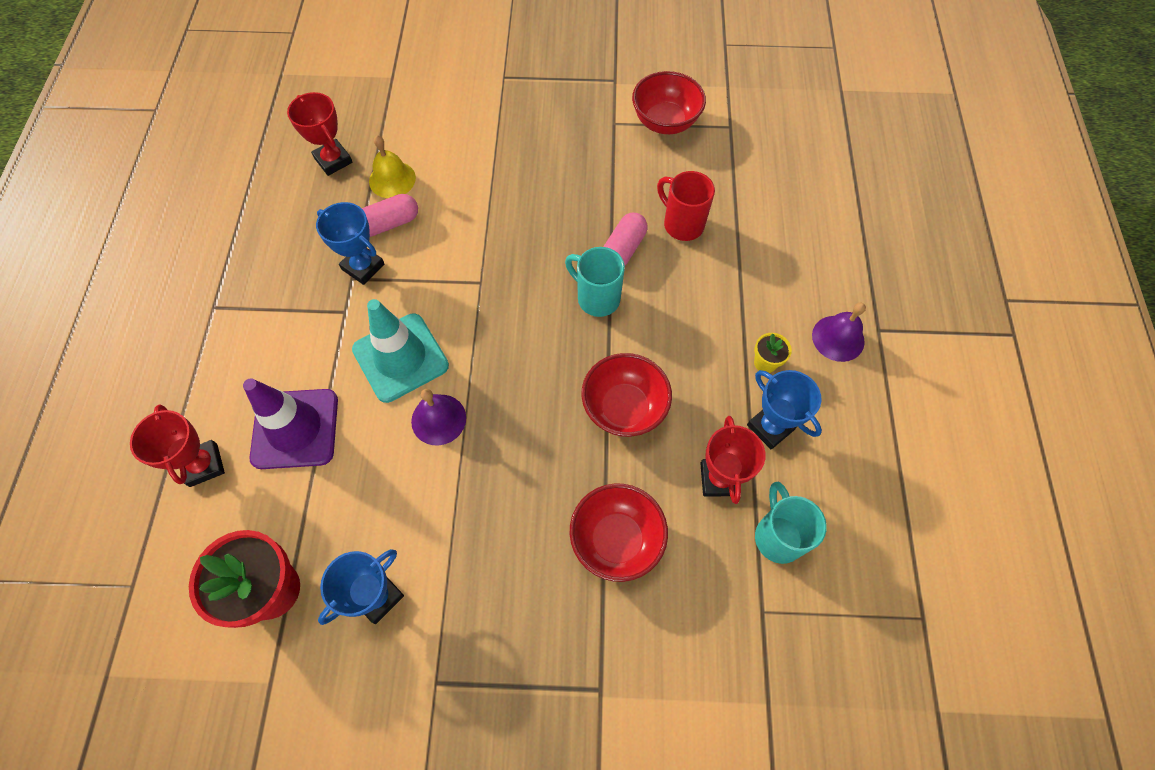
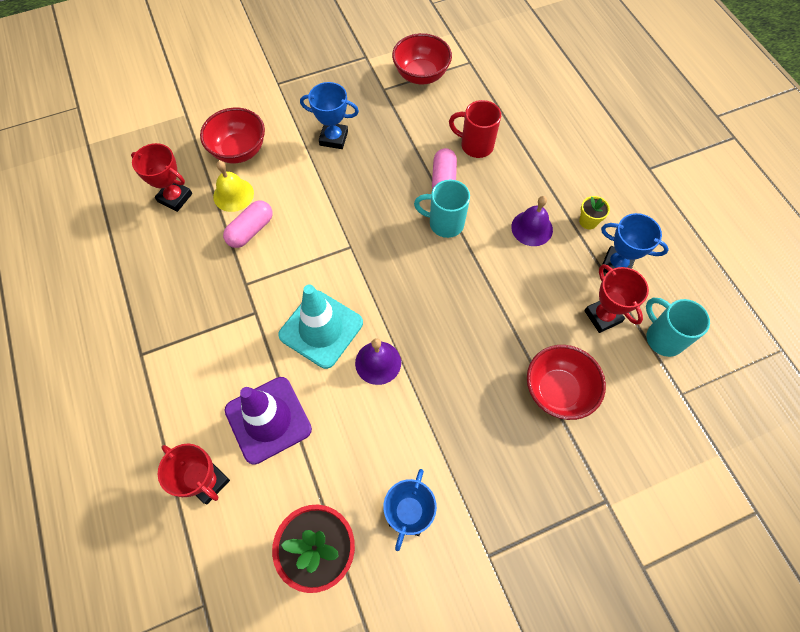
camera: 25 degrees left, 0 degrees up
blue trophy [316,202,384,285] -> blue trophy moved to [300,82,359,149]
red bowl [581,353,672,437] -> red bowl moved to [200,108,265,163]
purple bell [812,303,866,362] -> purple bell moved to [511,196,553,246]

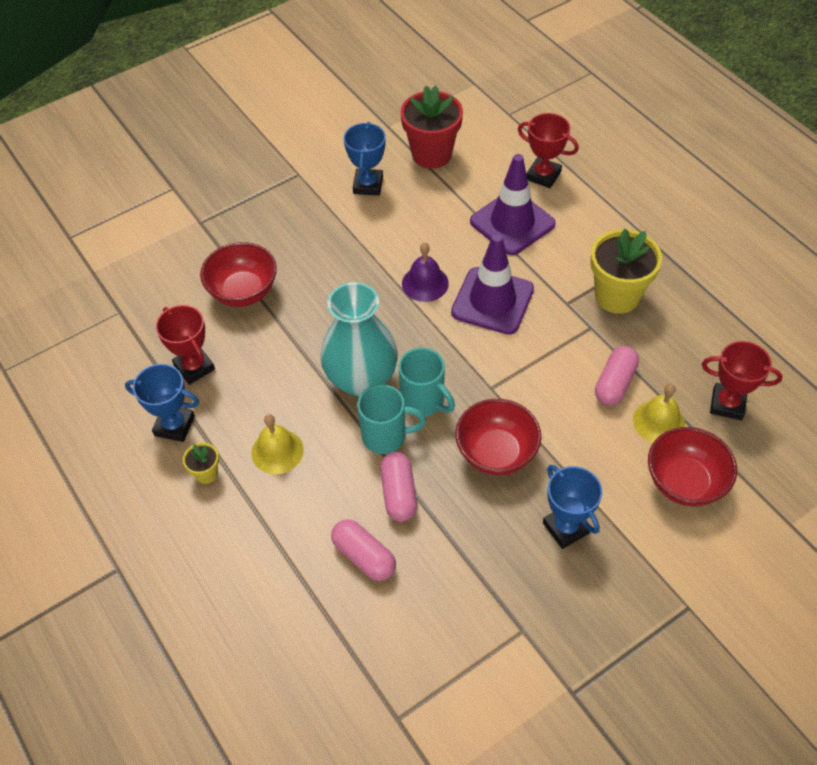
camera: 170 degrees right, 10 degrees down
turquoise traffic cone [278,285,363,369] -> purple traffic cone [451,234,534,335]
blue trophy [300,82,359,149] -> blue trophy turned 60 degrees clockwise [543,465,602,549]
red bowl [392,33,452,84] -> red bowl moved to [455,399,542,475]
red mug [449,100,501,158] -> pink capsule [331,519,396,581]
purple bell [511,196,553,246] -> yellow bell [251,414,304,474]
turquoise mug [646,298,710,357] -> turquoise mug moved to [399,348,455,416]
none -> turquoise vase [320,282,398,397]
none -> yellow flower pot [590,229,662,314]

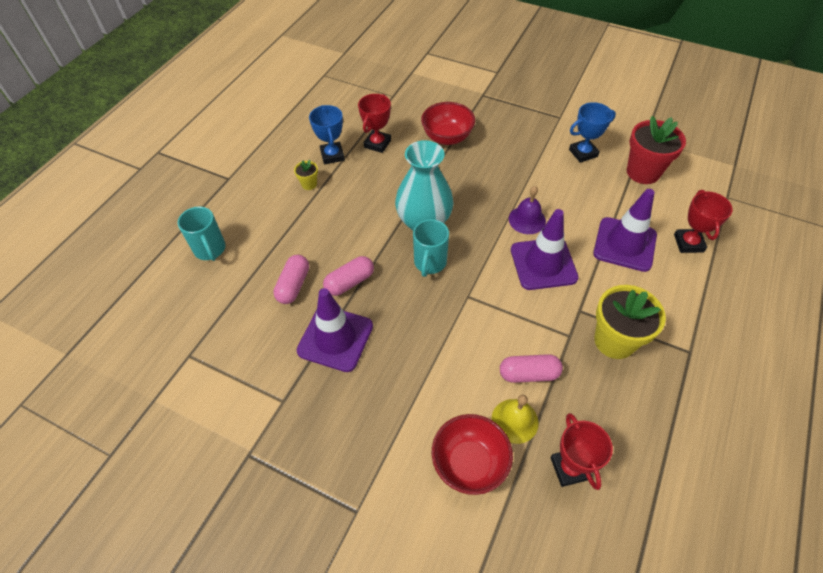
camera: 60 degrees right, 0 degrees up
yellow bell [251,414,304,474] -> none
turquoise mug [357,384,426,454] -> turquoise mug moved to [178,206,226,261]
red bowl [455,399,542,475] -> none
blue trophy [543,465,602,549] -> none
none -> purple traffic cone [297,288,373,372]

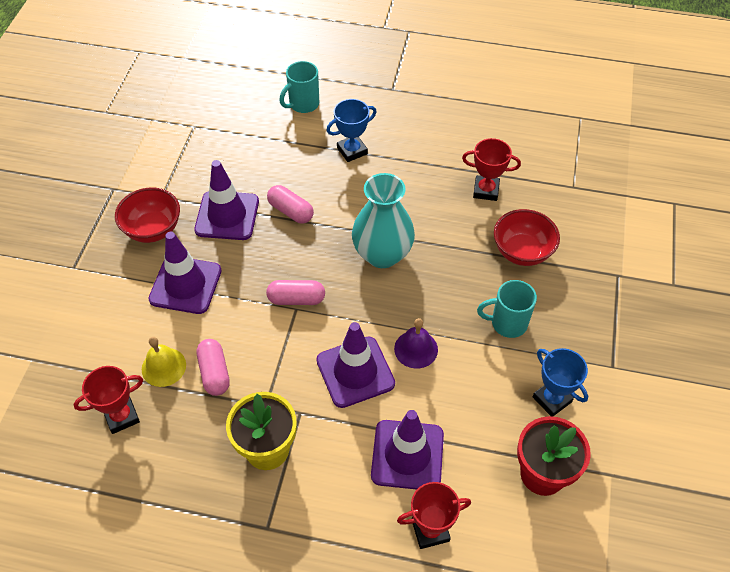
camera: 75 degrees right, 0 degrees up
pink capsule [273,255,309,304] -> pink capsule moved to [266,280,325,305]
yellow flower pot [294,160,318,190] -> none
blue trophy [309,105,345,165] -> blue trophy moved to [326,99,377,162]
turquoise mug [413,219,449,277] -> turquoise mug moved to [477,280,537,338]
red bowl [432,414,513,495] -> red bowl moved to [115,188,180,243]
none -> purple traffic cone [149,232,222,314]

